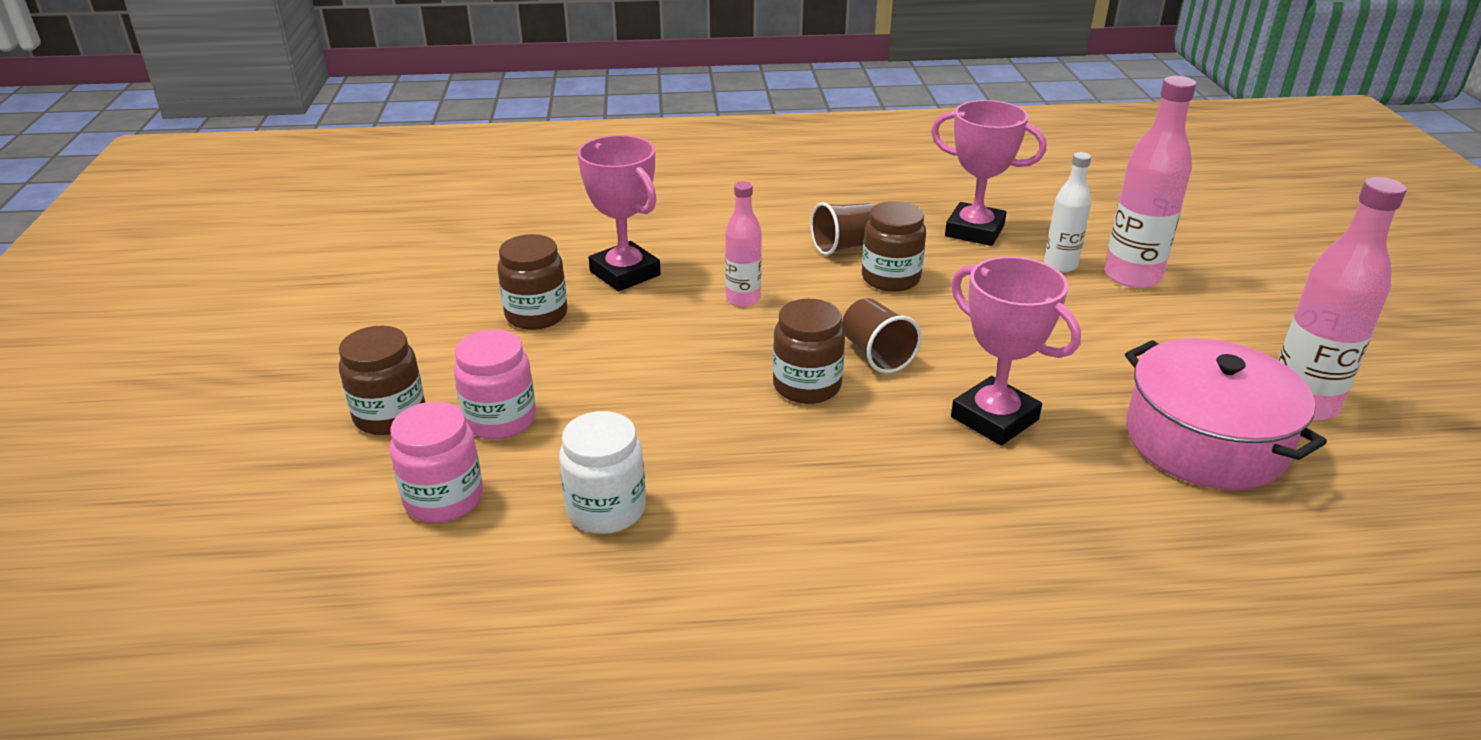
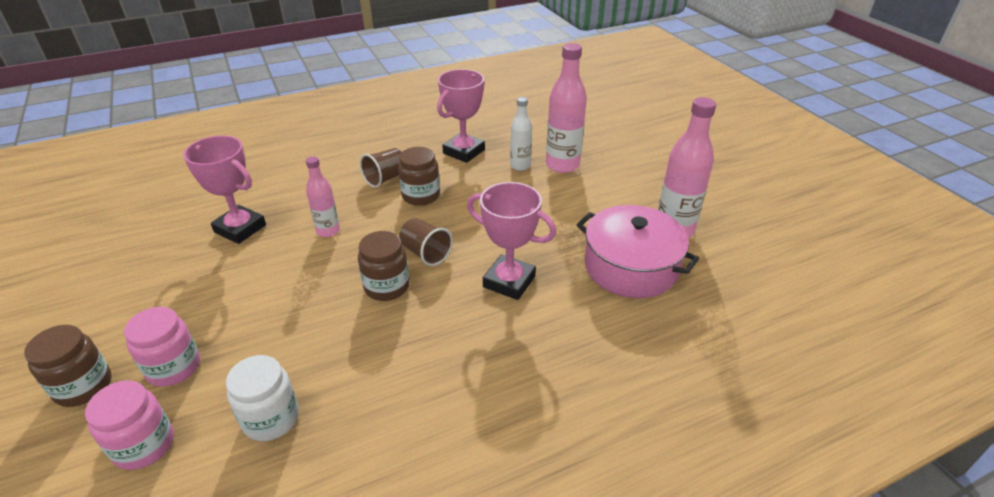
camera: 20 degrees left, 5 degrees up
brown jar [498,234,567,330] -> none
pink trophy [931,100,1046,246] -> pink trophy turned 60 degrees counterclockwise [437,69,485,163]

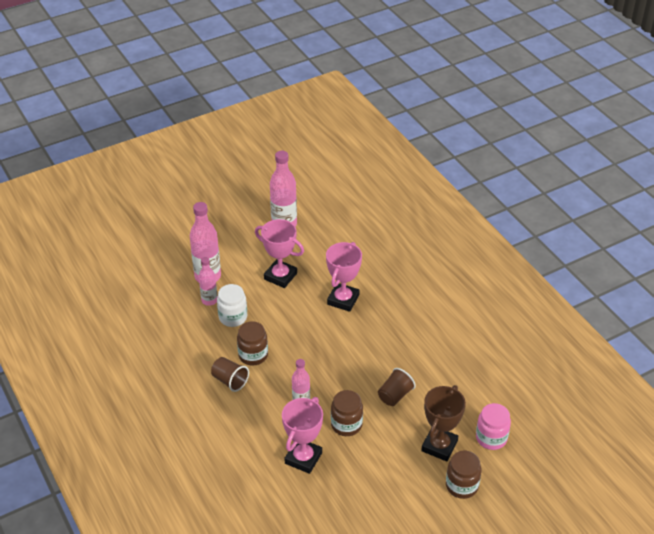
camera: 95 degrees left, 5 degrees up
pink jar [124,307,200,387] -> brown trophy [421,385,466,461]
white jar [226,355,299,441] -> white jar moved to [217,284,247,327]
brown jar [358,231,409,301] -> brown jar moved to [331,390,363,436]
brown cup [399,218,453,266] -> brown cup moved to [378,368,416,406]
pink trophy [437,69,485,163] -> pink trophy moved to [255,219,304,288]
white bottle [510,97,532,171] -> pink bottle [199,257,217,306]
pink pot [577,205,699,298] -> none

